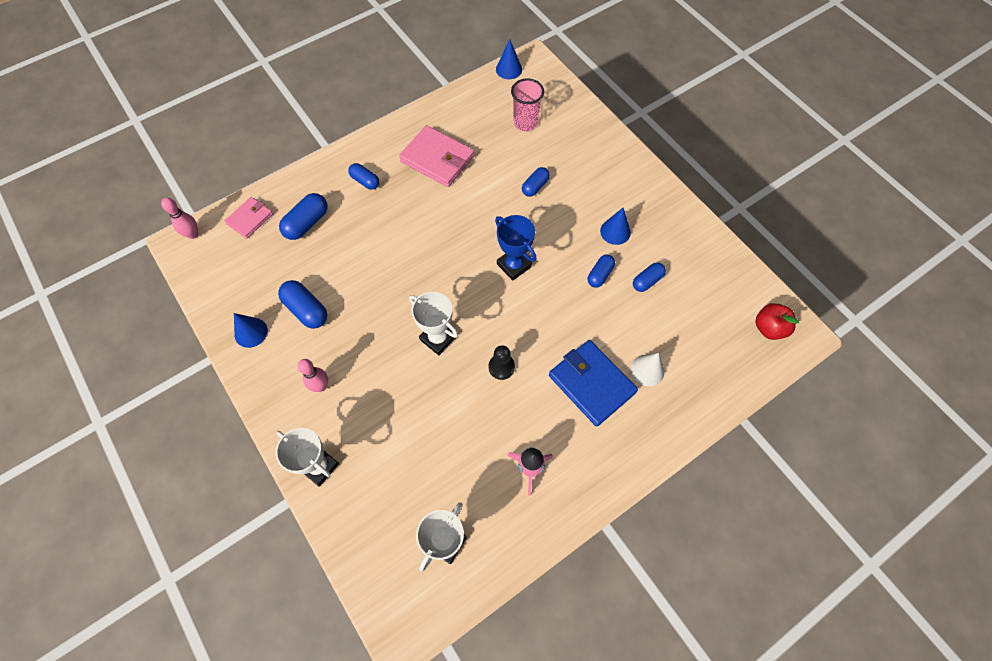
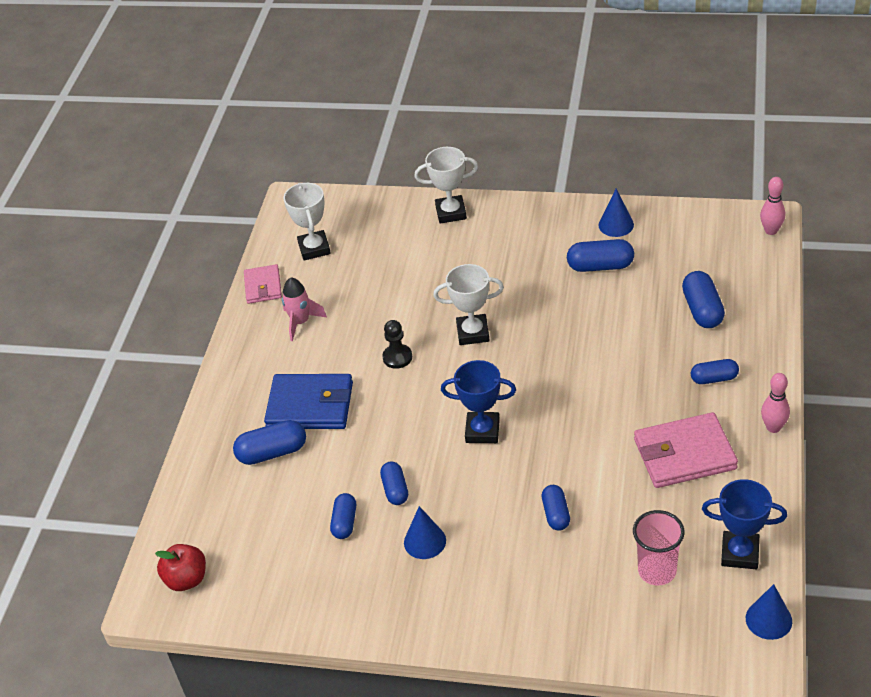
camera: 140 degrees right, 20 degrees down
pink wallet [225,197,273,239] -> pink wallet moved to [244,264,282,304]
pink bowling pin [298,359,328,392] -> pink bowling pin moved to [761,373,790,433]
white cone [631,353,664,386] -> blue capsule [233,420,306,465]
none -> blue trophy [702,479,787,569]

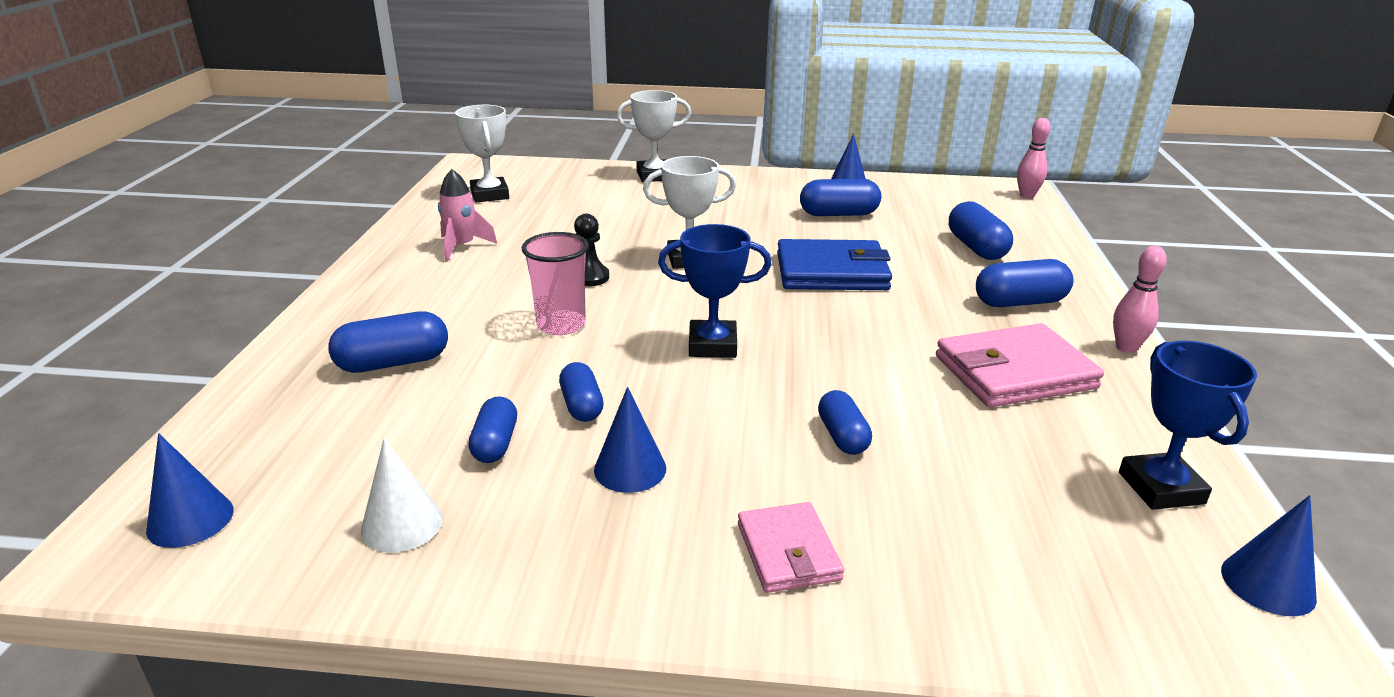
camera: 10 degrees left, 15 degrees down
red apple [155,544,206,591] -> blue cone [146,433,234,548]
pink wallet [244,264,282,304] -> pink wallet moved to [738,502,844,593]
blue wallet [264,374,353,429] -> blue wallet moved to [777,239,892,290]
pink cup [633,510,685,585] -> pink cup moved to [522,232,589,335]
blue capsule [691,359,739,384] -> blue capsule [976,259,1073,307], size x1.51
blue trophy [702,479,787,569] -> blue trophy turned 75 degrees clockwise [1119,341,1257,510]
none -> white cone [361,438,443,553]

